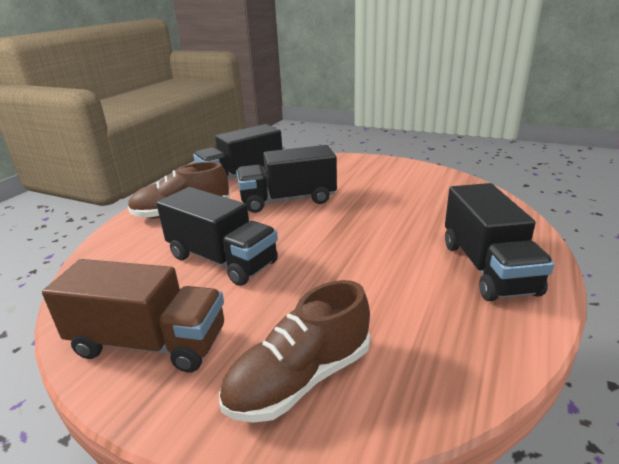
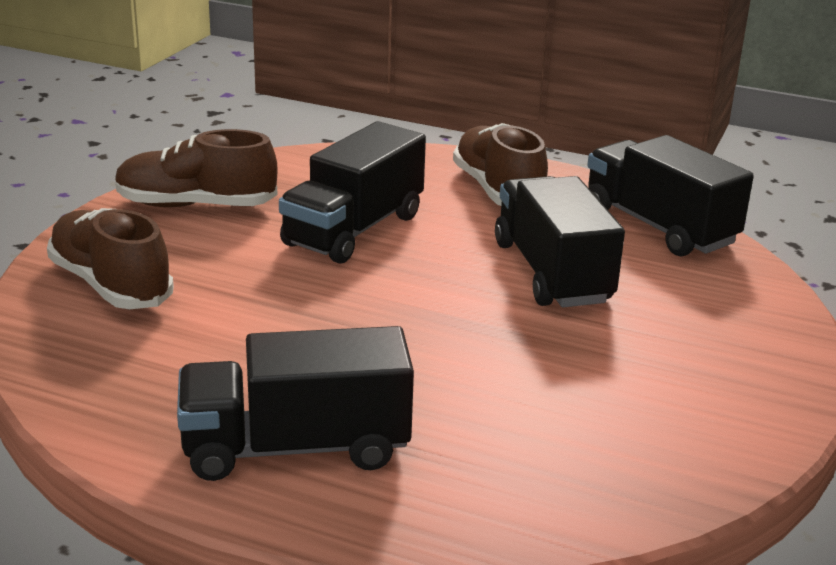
camera: 85 degrees right, 0 degrees up
brown truck [42,259,224,372] -> brown shoe [115,129,278,207]

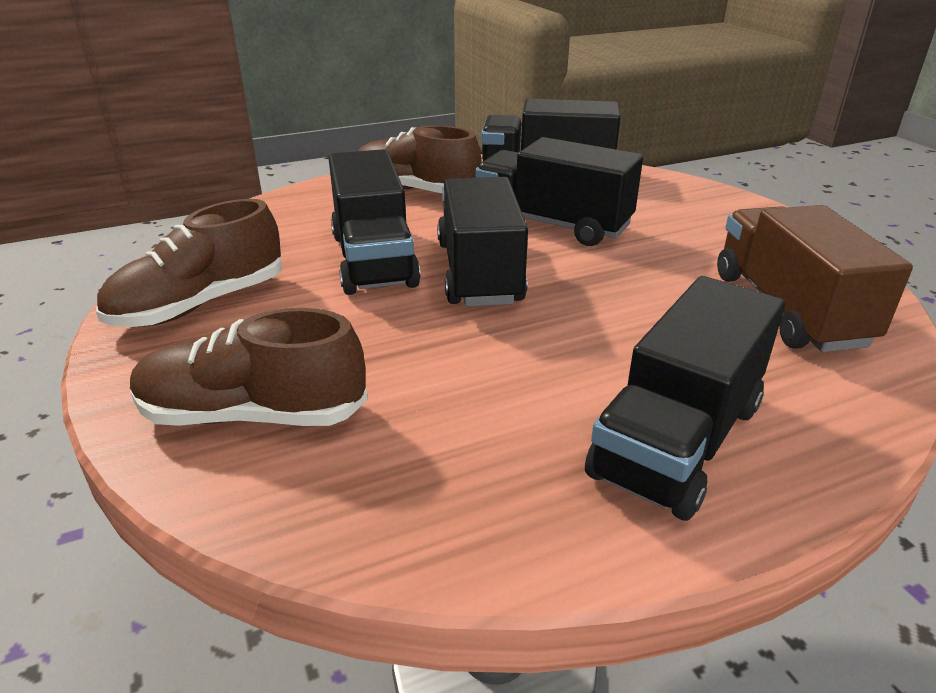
camera: 45 degrees left, 5 degrees up
none -> black truck [437,177,528,307]
none -> brown truck [717,205,913,352]

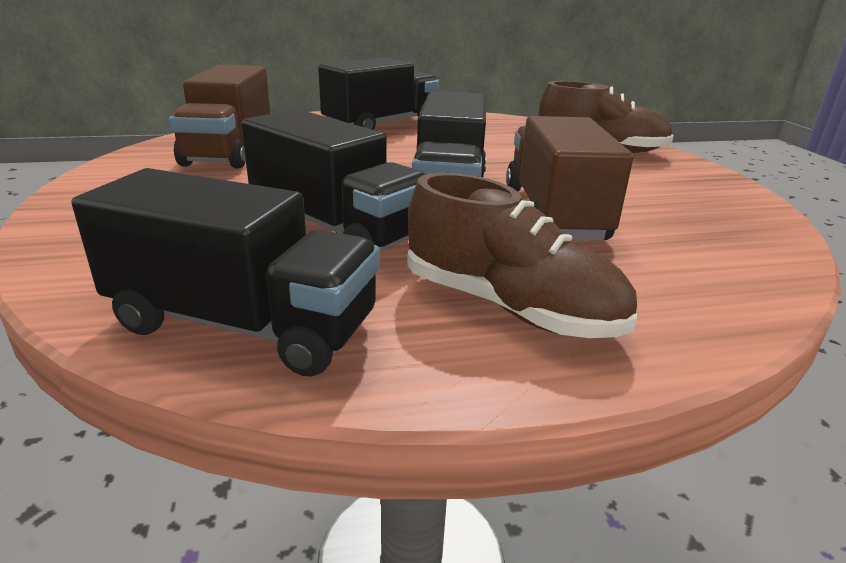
camera: 170 degrees left, 5 degrees down
brown shoe [96,199,282,327] -> none
black truck [328,149,421,295] -> brown truck [506,116,633,241]

